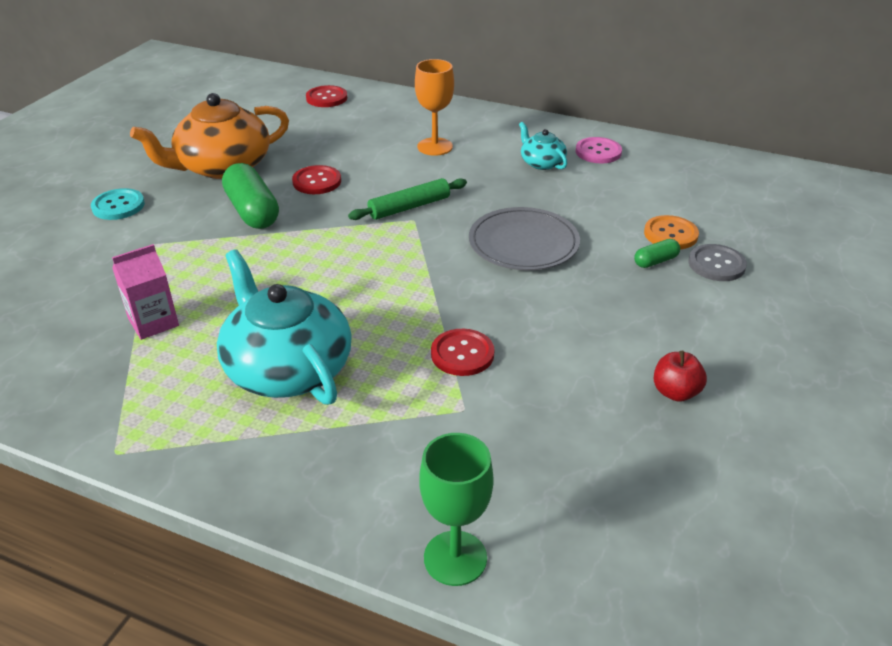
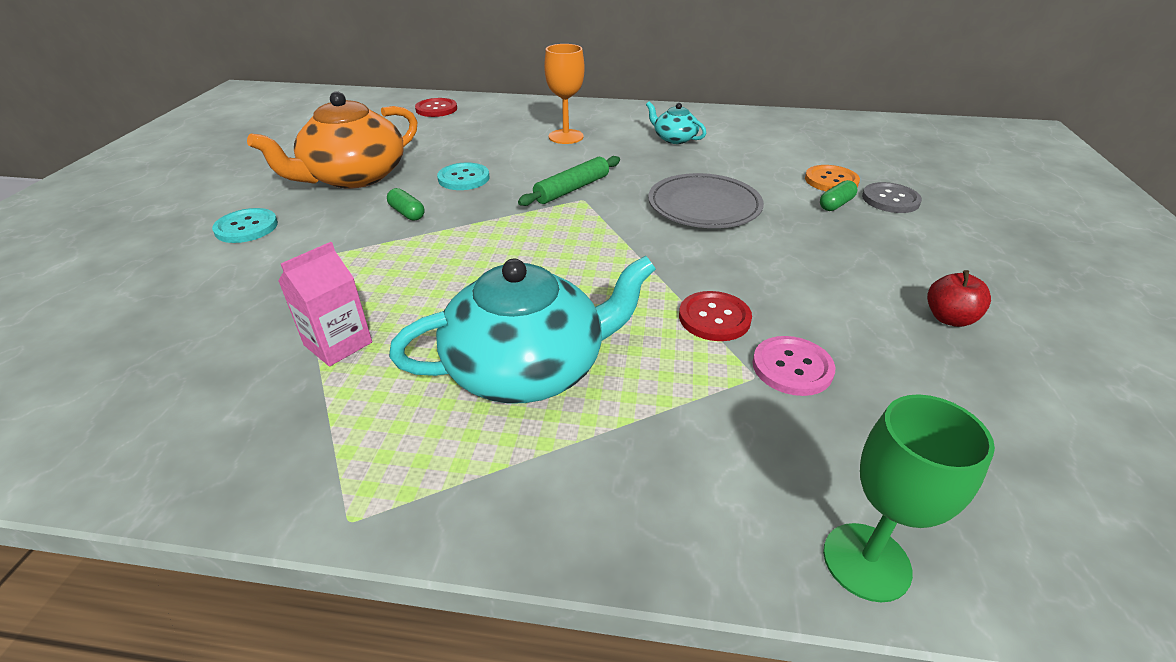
camera: 15 degrees left, 0 degrees up
turquoise teapot [217,250,352,405] -> turquoise teapot turned 120 degrees clockwise [389,256,656,403]
green capsule [222,163,279,229] -> green capsule [387,188,424,221], size x0.50
red button [292,165,341,194] -> turquoise button [437,162,489,190]
pink button [576,137,622,163] -> pink button moved to [753,336,836,396]

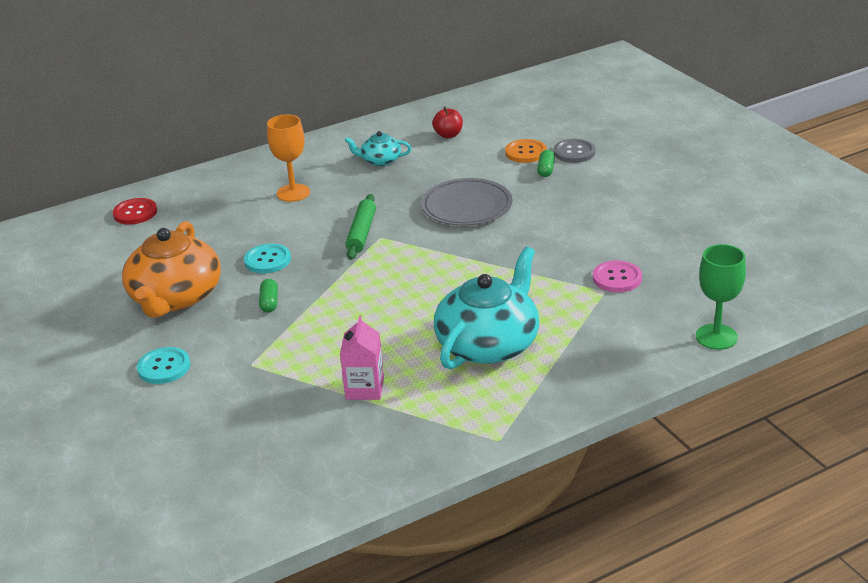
camera: 35 degrees left, 5 degrees down
green capsule [387,188,424,221] -> green capsule turned 75 degrees clockwise [259,279,278,313]
red button [679,291,752,341] -> none
red apple [927,270,991,327] -> red apple moved to [432,107,463,138]

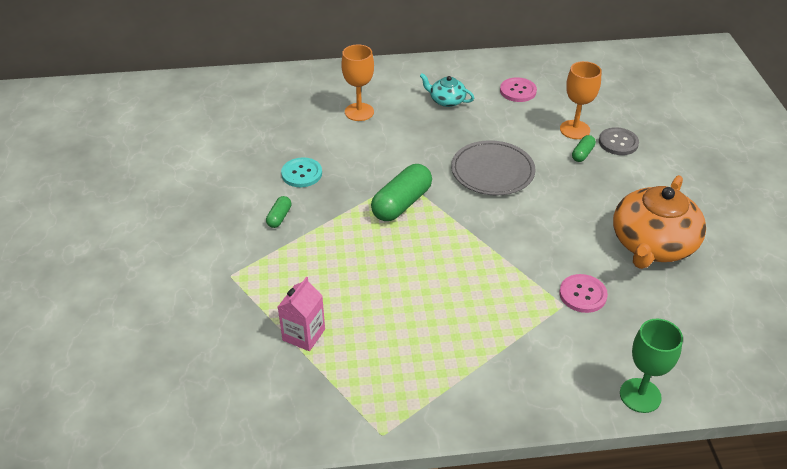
camera: 20 degrees right, 10 degrees up
red button [113,198,157,225] -> none
orange teapot [122,221,221,318] -> orange teapot moved to [613,175,706,269]
turquoise button [137,347,190,384] -> none
green rolling pin [345,194,376,260] -> none
red apple [432,107,463,138] -> pink button [500,77,537,102]
turquoise teapot [434,247,539,369] -> none
orange button [505,139,547,163] -> orange goblet [560,61,602,139]
none -> green capsule [371,164,432,221]

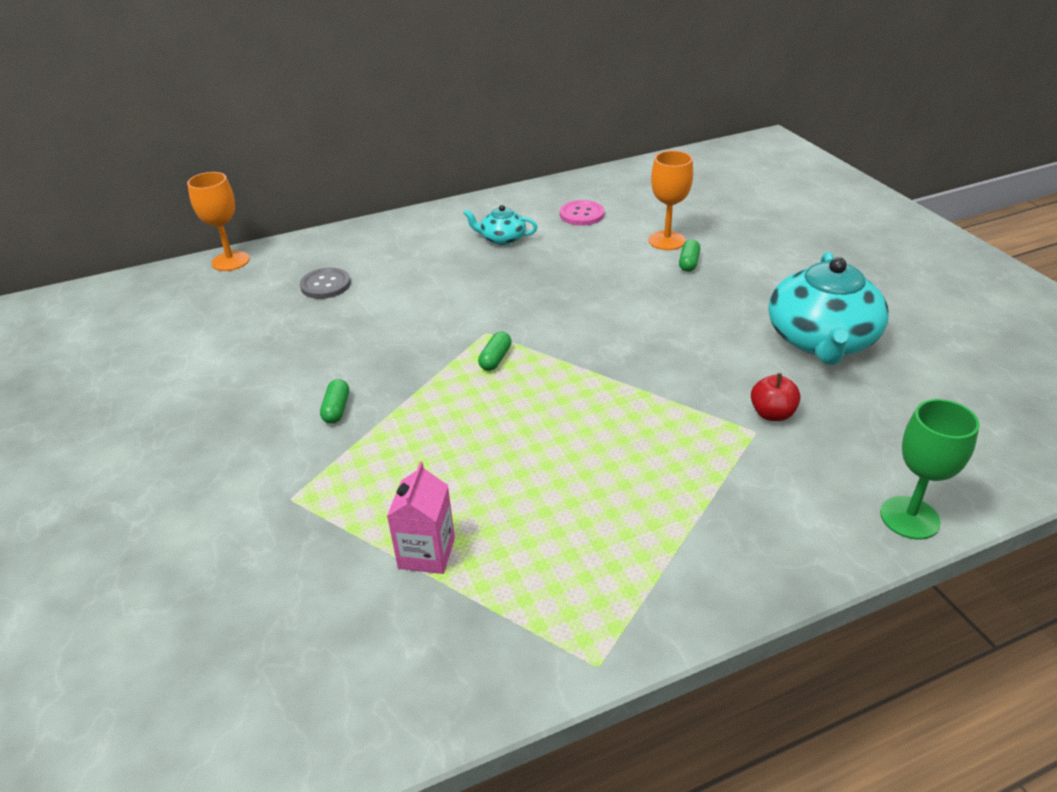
camera: 15 degrees left, 5 degrees down
turquoise button [281,157,322,187] -> none
orange goblet [341,45,374,121] -> orange goblet moved to [187,172,250,271]
green capsule [371,164,432,221] -> green capsule [478,331,511,371], size x0.50
grey plate [451,140,536,196] -> none
pink button [559,274,608,313] -> red apple [751,373,801,421]
grey button [599,127,639,155] -> grey button moved to [300,268,351,299]
orange teapot [613,175,706,269] -> turquoise teapot [768,252,889,365]

